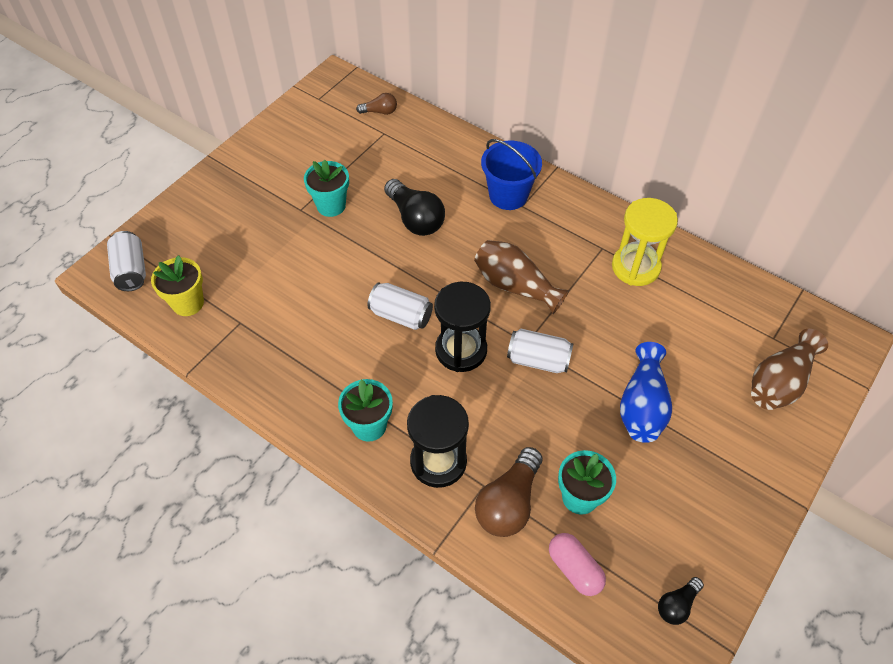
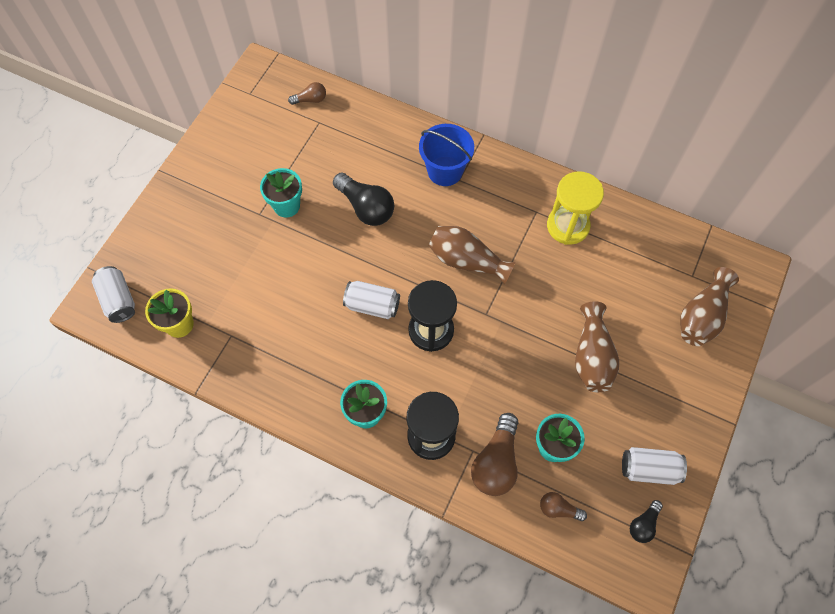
camera: 10 degrees left, 10 degrees up
white can [507,329,574,373] -> white can moved to [622,447,687,485]
pink capsule [549,533,606,596] -> brown light bulb [540,492,587,521]
blue vase [620,342,672,443] -> brown vase [575,301,619,392]

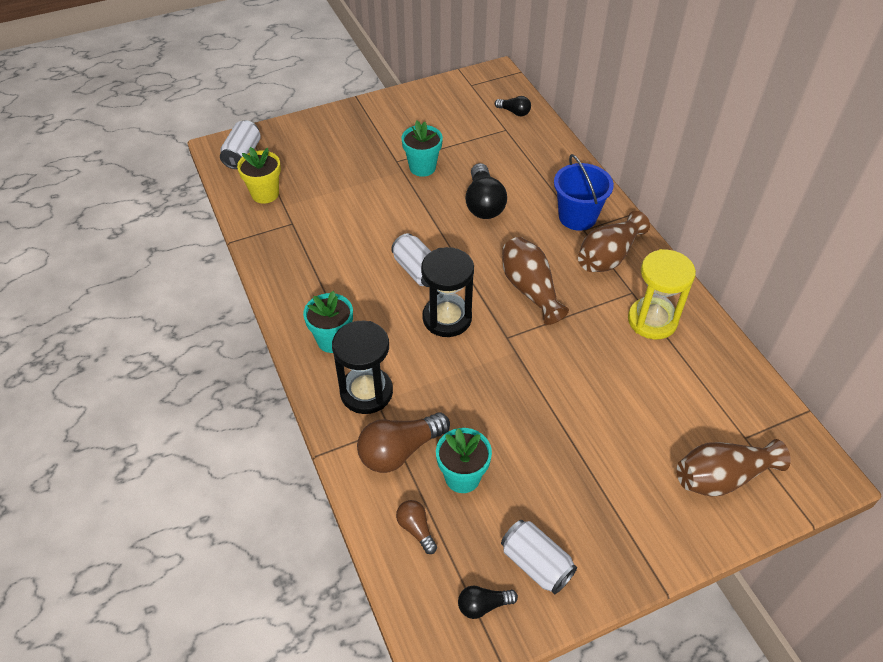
camera: 40 degrees right, 15 degrees down
brown light bulb [288,82,326,105] -> black light bulb [495,96,531,116]
brown vase [575,301,619,392] -> brown vase moved to [578,211,650,272]

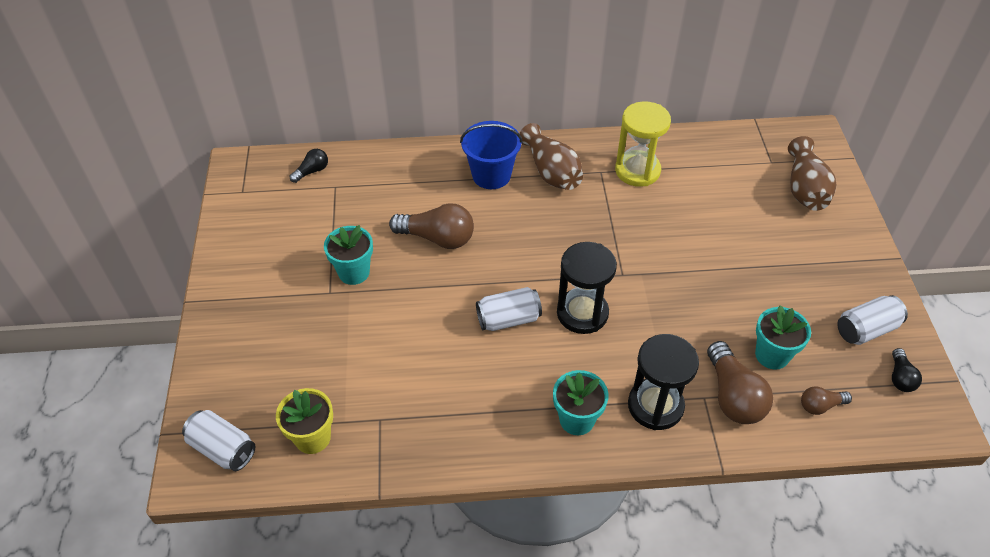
camera: 70 degrees left, 0 degrees up
black light bulb [465,163,507,219] -> brown light bulb [389,203,474,249]
brown vase [502,237,569,325] -> none

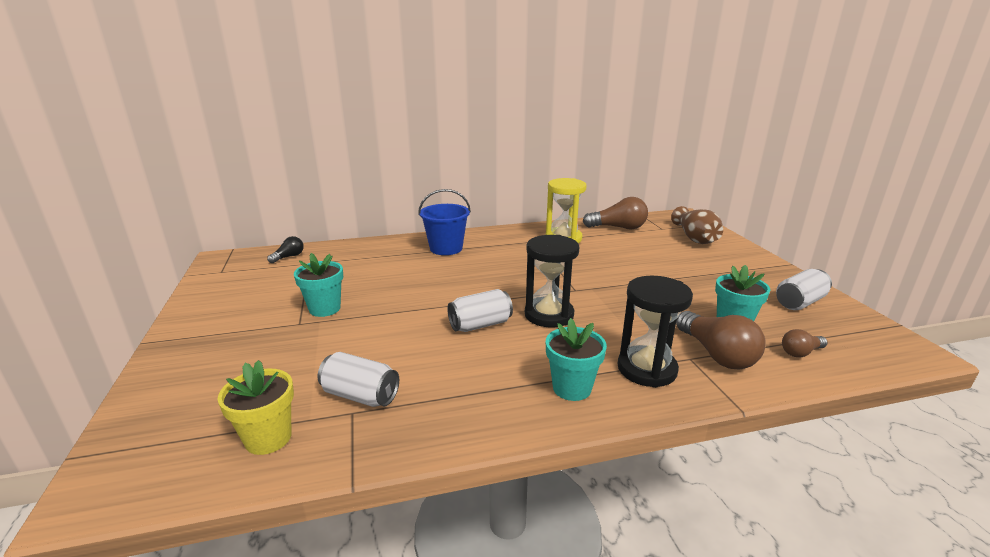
camera: 10 degrees left, 25 degrees down
white can [182,410,255,471] -> white can moved to [318,352,399,407]
brown light bulb [389,203,474,249] -> brown light bulb moved to [583,197,648,229]
brown vase [519,123,583,190] -> none
black light bulb [892,348,922,392] -> none

